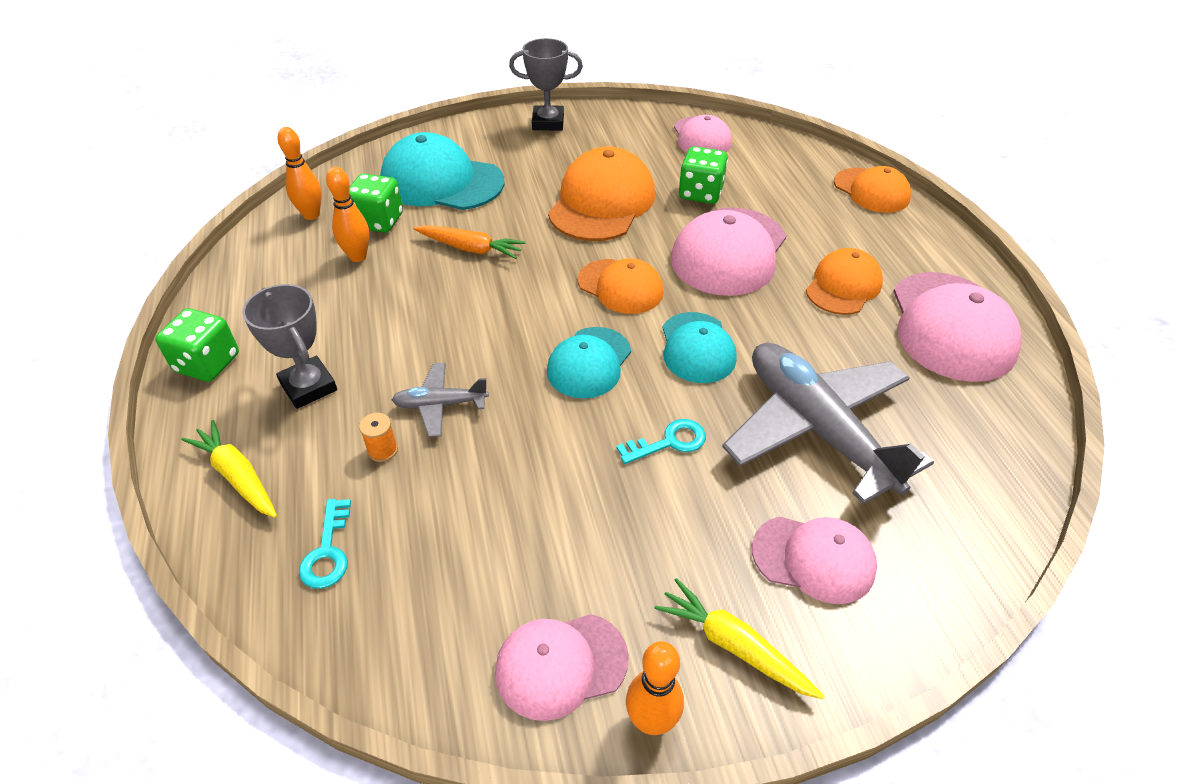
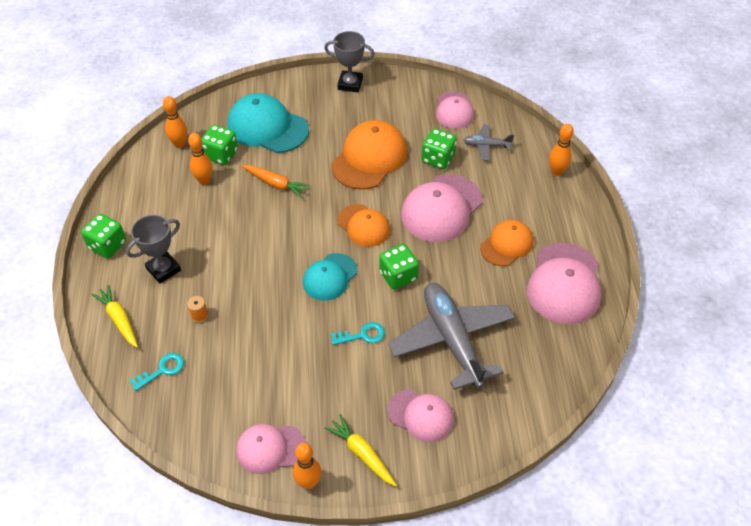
camera: 10 degrees right, 5 degrees up
grey trophy [242,284,337,409] -> grey trophy turned 75 degrees clockwise [126,215,181,284]
turquoise key [299,499,351,589] -> turquoise key turned 135 degrees counterclockwise [130,353,184,391]
grey plane [392,363,489,437] -> grey plane moved to [464,124,514,161]
turquoise cap [662,312,737,383] -> green dice [379,244,419,290]
orange cap [834,166,911,213] -> orange bowling pin [549,124,574,176]

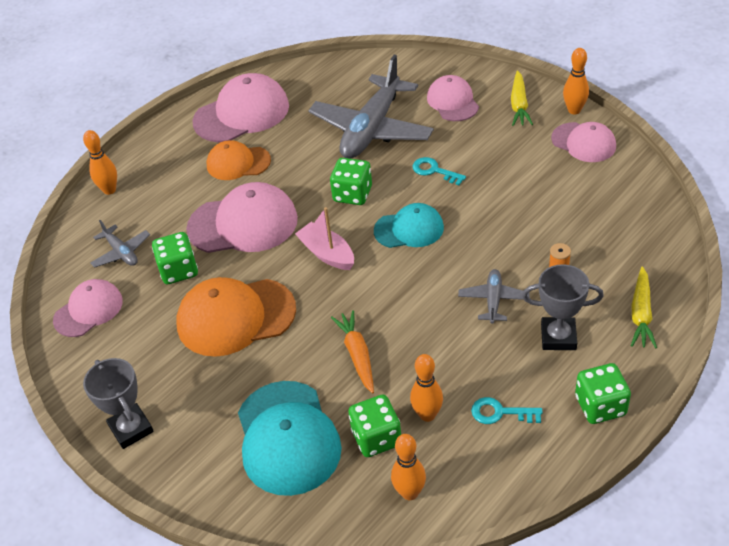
camera: 130 degrees left, 5 degrees down
turquoise key [130,353,184,391] -> turquoise key moved to [471,397,543,424]
orange cap [337,204,390,247] -> pink boat [295,207,354,270]
none -> grey plane [458,269,530,324]

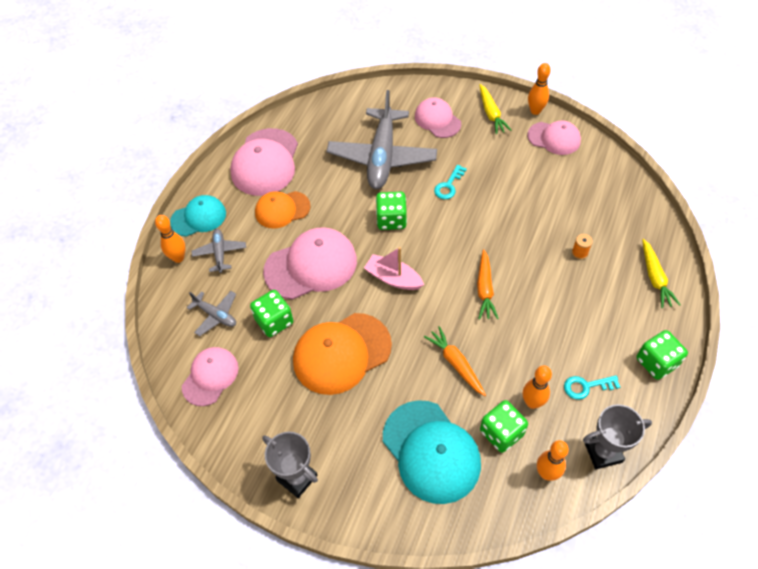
camera: 20 degrees left, 10 degrees up
pink cap [192,73,289,143] -> pink cap turned 150 degrees clockwise [230,128,298,196]
turquoise cap [374,203,444,248] -> turquoise cap moved to [170,195,226,237]
turquoise key [413,157,466,185] -> turquoise key turned 75 degrees counterclockwise [434,165,467,199]
grey plane [458,269,530,324] -> grey plane moved to [192,229,246,273]
grey trophy [522,264,604,350] -> grey trophy moved to [583,404,652,469]
none -> orange carrot [477,249,499,320]

